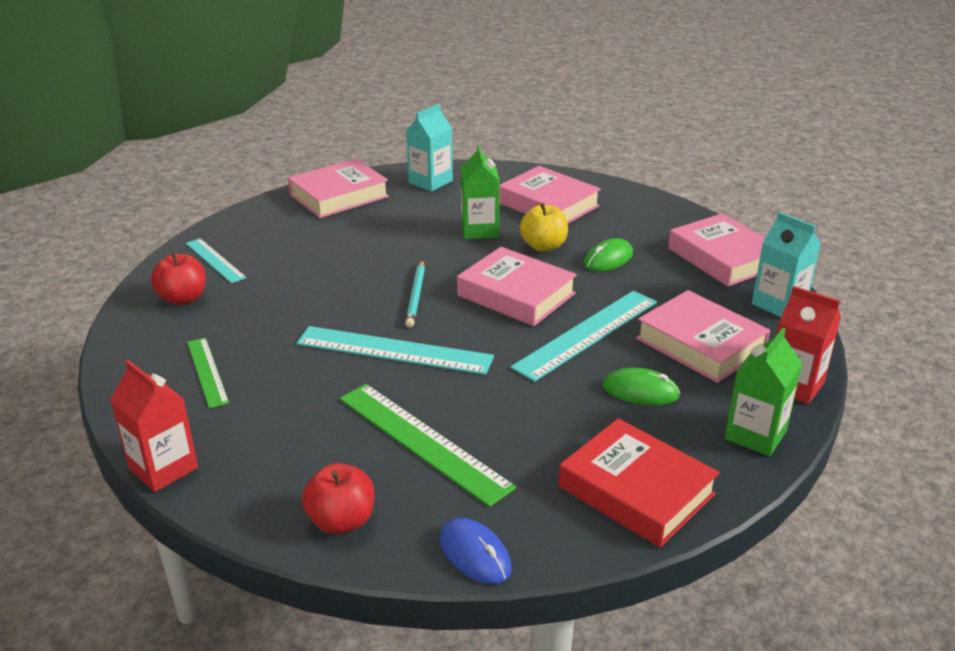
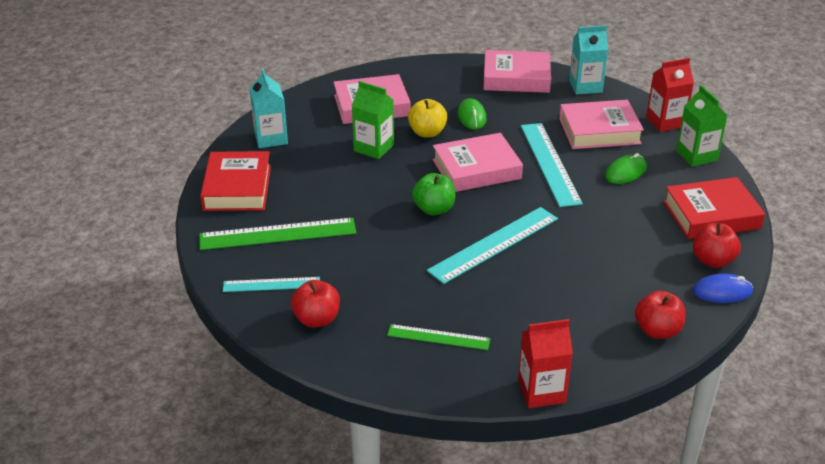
camera: 55 degrees left, 5 degrees up
pink book [288,159,389,218] -> red book [200,151,271,211]
green ruler [340,384,517,507] -> green ruler moved to [199,218,356,250]
turquoise pencil [405,260,425,328] -> green apple [412,173,455,215]
none -> red apple [693,223,741,268]

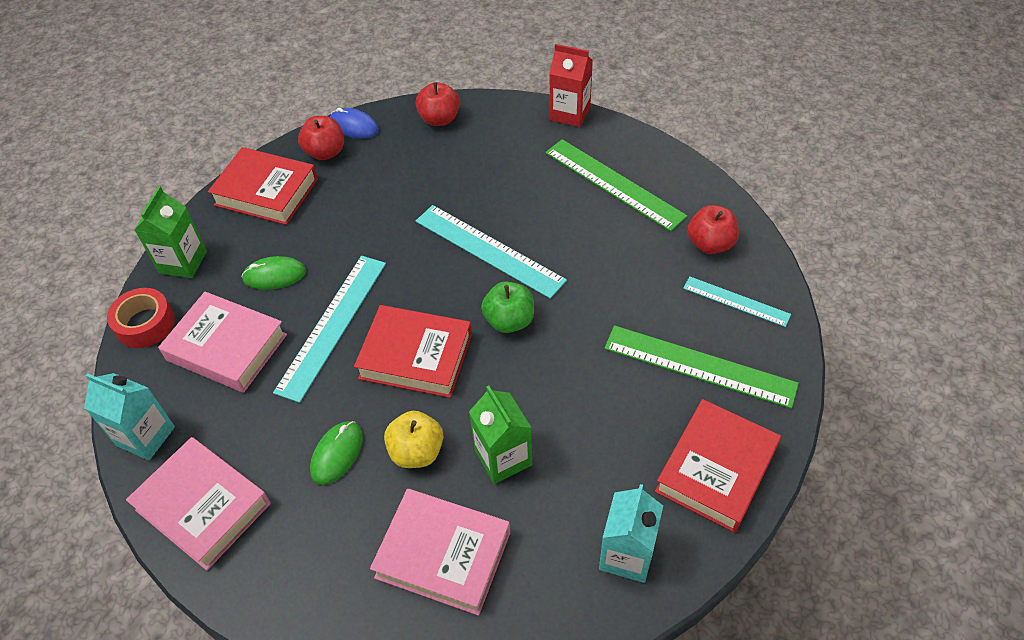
camera: 145 degrees left, 15 degrees up
green ruler [387,324,490,350] -> green ruler [545,139,687,232], size x1.70
turquoise ruler [427,207,558,284] -> turquoise ruler turned 45 degrees clockwise [416,205,567,299]
pink book [433,133,523,192] -> red book [354,305,472,398]
red carton [646,58,694,132] -> red tape [107,288,175,348]

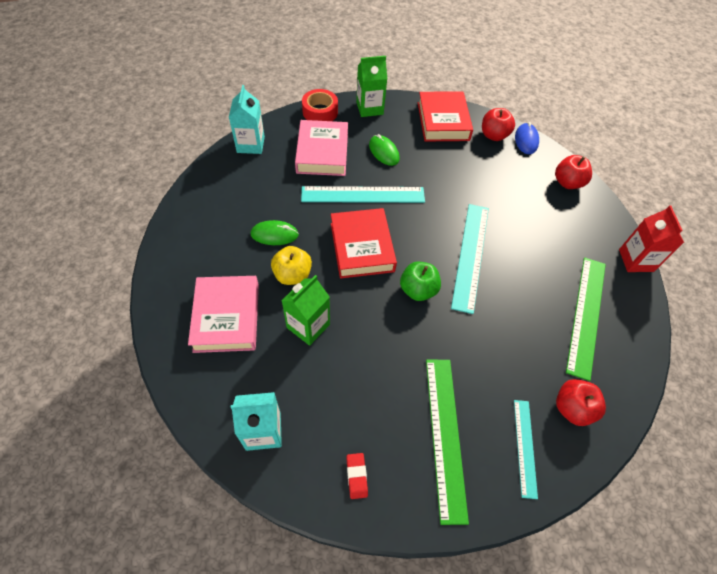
camera: 60 degrees right, 5 degrees up
pink book [126,437,271,571] -> none
red book [655,399,781,533] -> red eraser [346,453,368,499]

